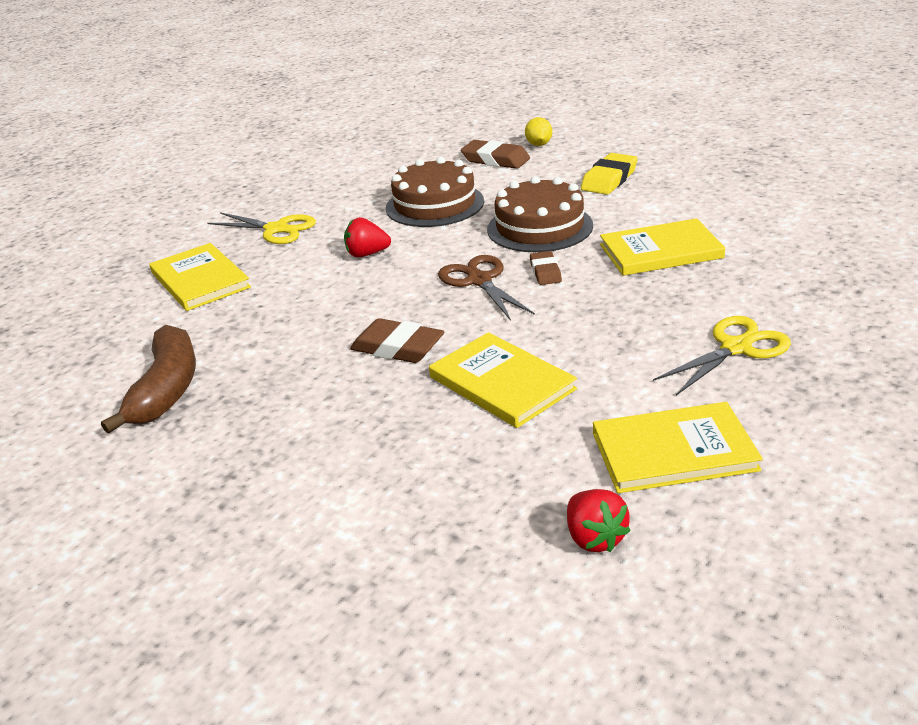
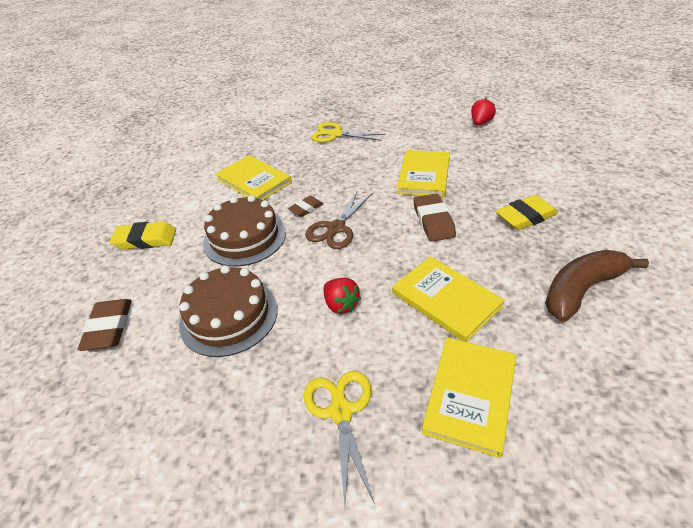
camera: 125 degrees left, 10 degrees up
yellow lemon [525,117,552,146] -> none
yellow book [593,402,763,493] -> yellow book moved to [392,256,505,342]
none -> yellow eraser [496,195,558,230]

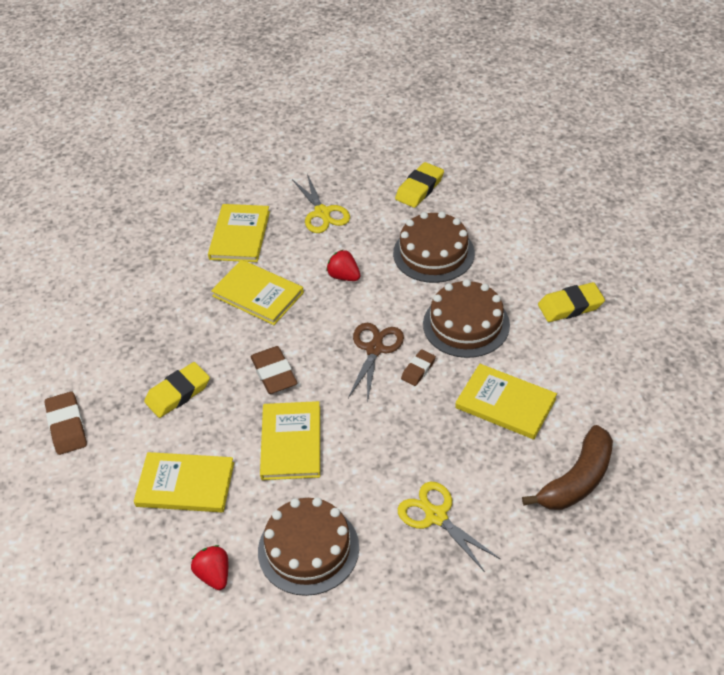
camera: 165 degrees right, 5 degrees up
brown eraser [77,299,132,351] -> brown eraser moved to [45,392,87,455]
yellow scissors [311,122,386,143] -> yellow scissors turned 135 degrees counterclockwise [398,481,500,572]
red strawberry [471,98,496,125] -> red strawberry turned 135 degrees clockwise [191,545,228,590]
brown banana [545,250,649,322] -> brown banana moved to [522,425,613,510]
none -> yellow book [134,452,234,512]
none -> brown cake [258,497,359,596]
none -> yellow eraser [395,162,444,208]

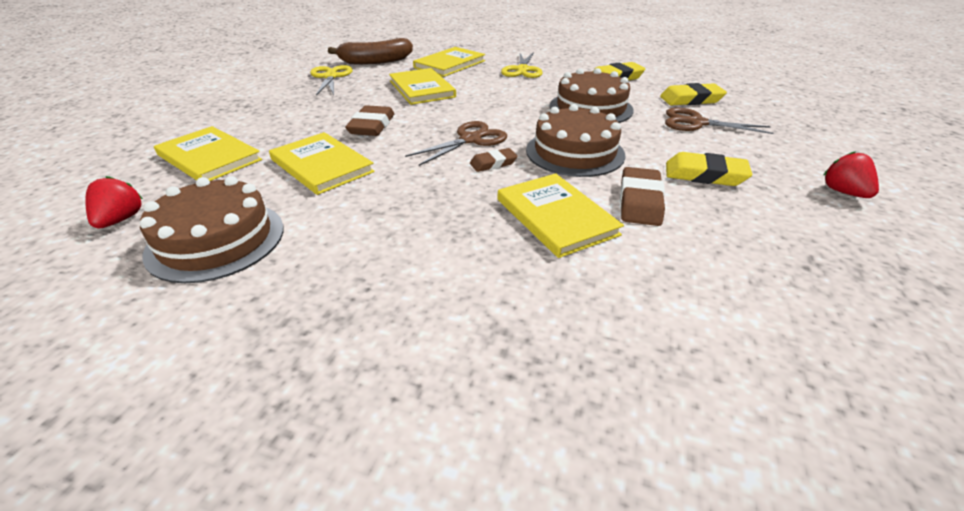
camera: 30 degrees right, 10 degrees down
brown eraser [45,392,87,455] -> brown eraser moved to [620,167,665,226]
yellow eraser [144,362,210,418] -> yellow eraser moved to [660,83,727,105]
yellow book [260,401,320,480] -> yellow book turned 75 degrees counterclockwise [269,132,375,195]
red strawberry [326,249,360,281] -> red strawberry moved to [823,151,879,198]
yellow scissors [398,481,500,572] -> yellow scissors moved to [310,65,353,95]
brown banana [522,425,613,510] -> brown banana moved to [328,38,413,65]
none -> brown scissors [665,107,774,134]

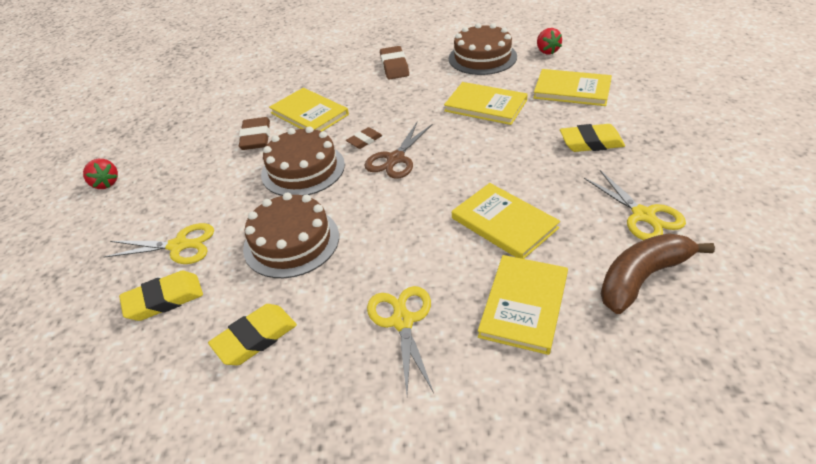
camera: 165 degrees right, 5 degrees up
brown eraser [345,105,394,136] -> brown eraser moved to [380,46,409,79]
brown scissors [665,107,774,134] -> yellow scissors [104,223,214,264]
yellow eraser [666,152,753,186] -> yellow eraser moved to [560,124,625,152]

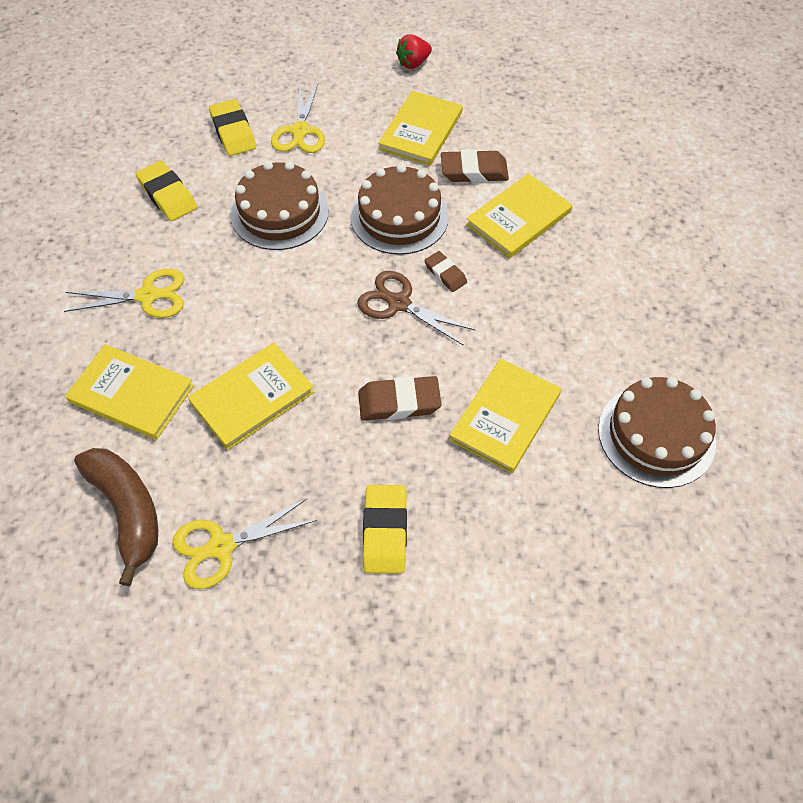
camera: 90 degrees right, 15 degrees up
brown eraser [380,46,409,79] -> brown eraser moved to [358,376,442,421]
yellow book [533,69,612,106] -> yellow book moved to [378,91,463,166]
red strawberry [537,28,562,55] -> none

